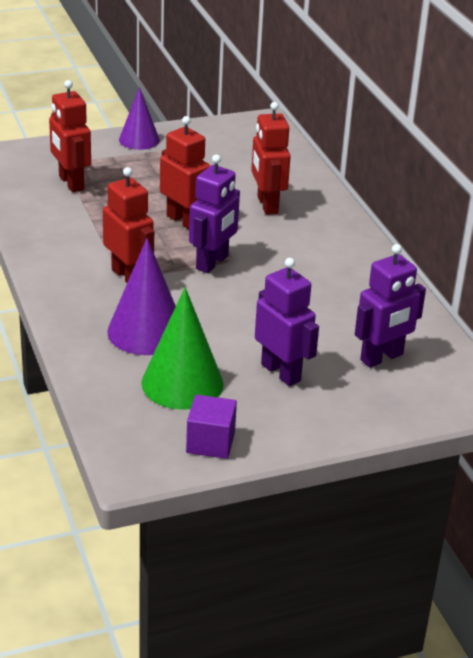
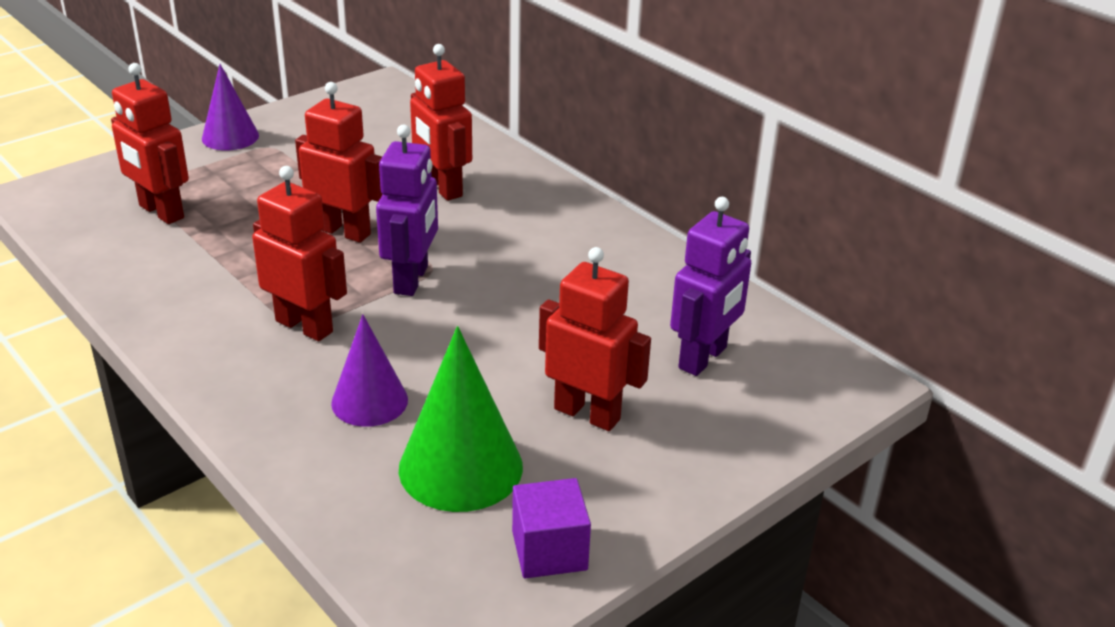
camera: 20 degrees left, 0 degrees up
purple cone [107,238,176,355] -> purple cone [331,314,408,427], size x0.65
purple robot [255,258,319,386] -> red robot [539,247,651,431]

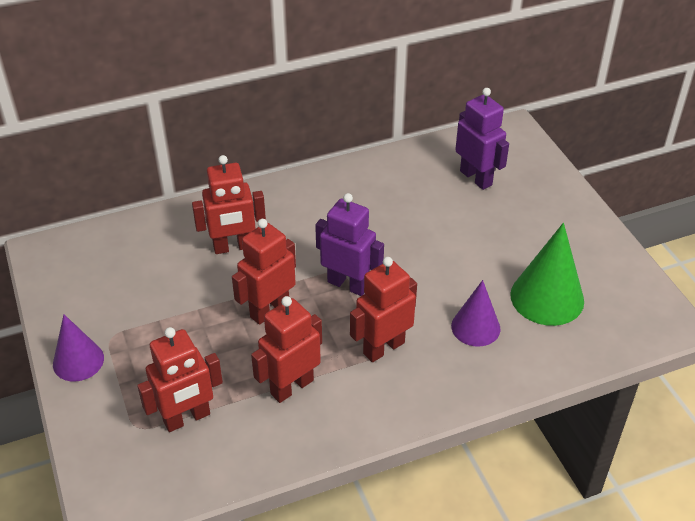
camera: 70 degrees left, 10 degrees up
purple cube [512,478,591,578] -> none
red robot [539,247,651,431] -> red robot moved to [251,296,322,403]

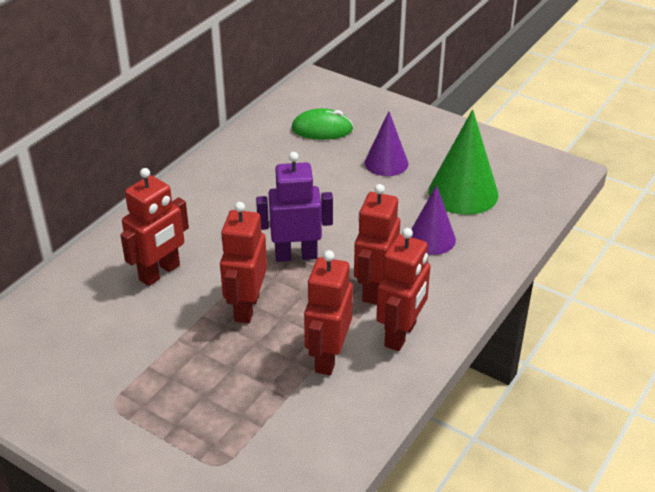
camera: 35 degrees left, 5 degrees down
purple cone [53,314,104,382] -> purple cone moved to [365,111,408,176]
red robot [137,327,223,432] -> red robot moved to [376,228,430,351]
purple robot [455,88,509,190] -> green mouse [292,108,353,140]

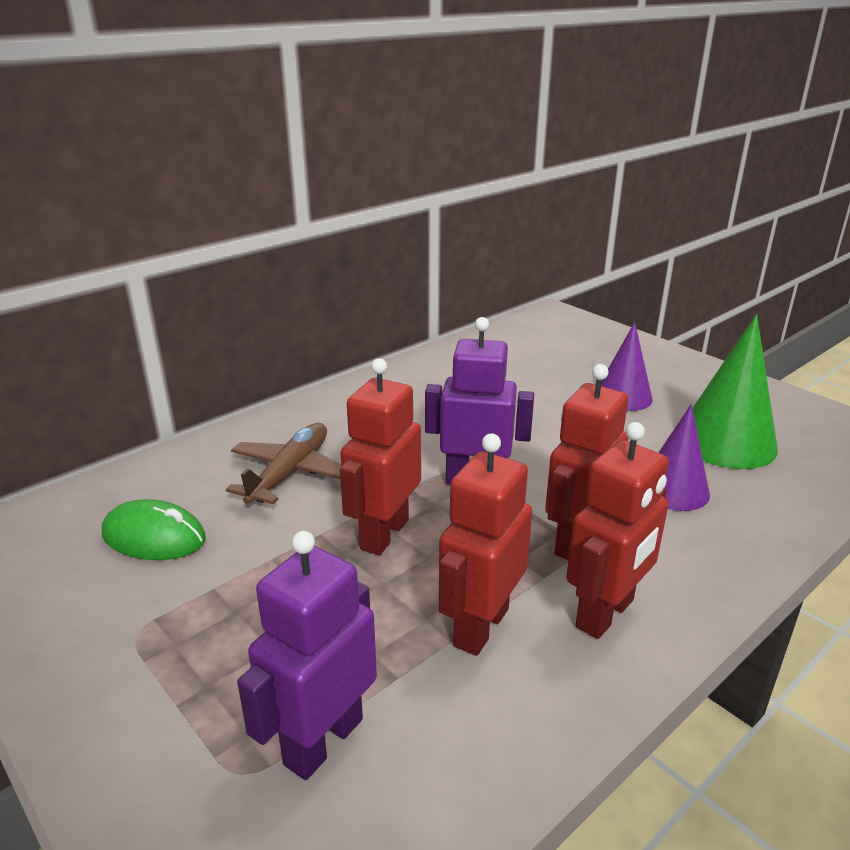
camera: 15 degrees right, 10 degrees down
red robot [120,168,189,286] -> brown plane [226,423,341,504]
green mouse [292,108,353,140] -> green mouse moved to [102,499,206,560]
none -> purple robot [237,531,377,780]

